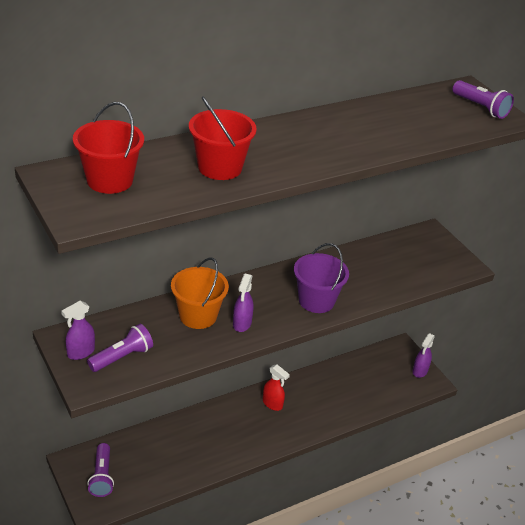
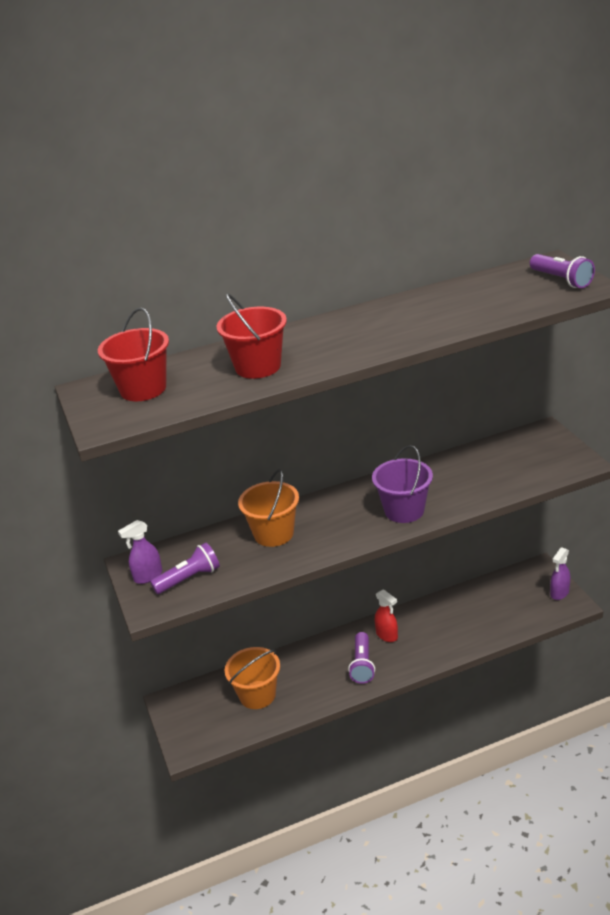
camera: 15 degrees right, 5 degrees down
purple flashlight [87,443,114,497] -> purple flashlight moved to [348,632,375,684]
purple spray bottle [233,274,253,332] -> none
none -> orange bucket [225,647,280,709]

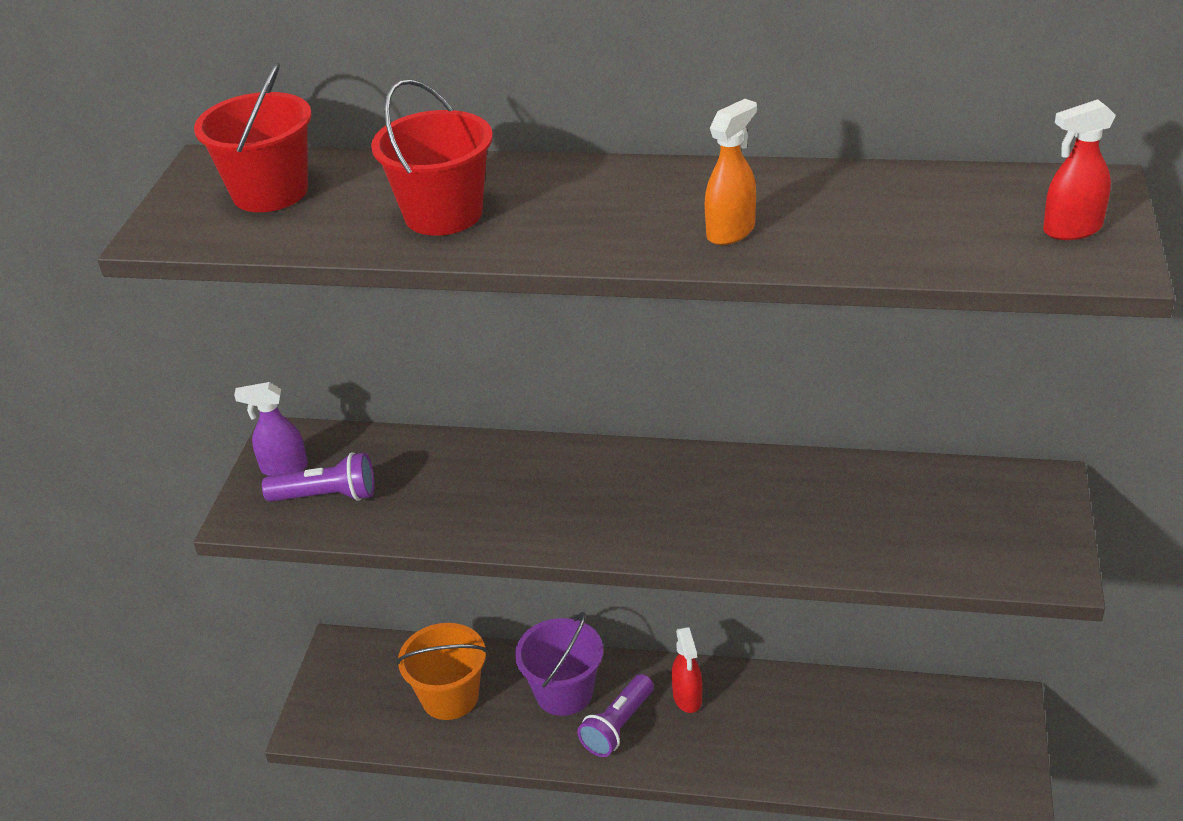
camera: 30 degrees right, 5 degrees up
orange bucket [238,469,299,547] -> none
purple bucket [372,445,433,523] -> purple bucket moved to [515,612,603,716]
purple flashlight [530,254,595,288] -> red spray bottle [1043,99,1116,240]
purple spray bottle [550,547,570,600] -> none
none -> orange spray bottle [705,99,757,245]

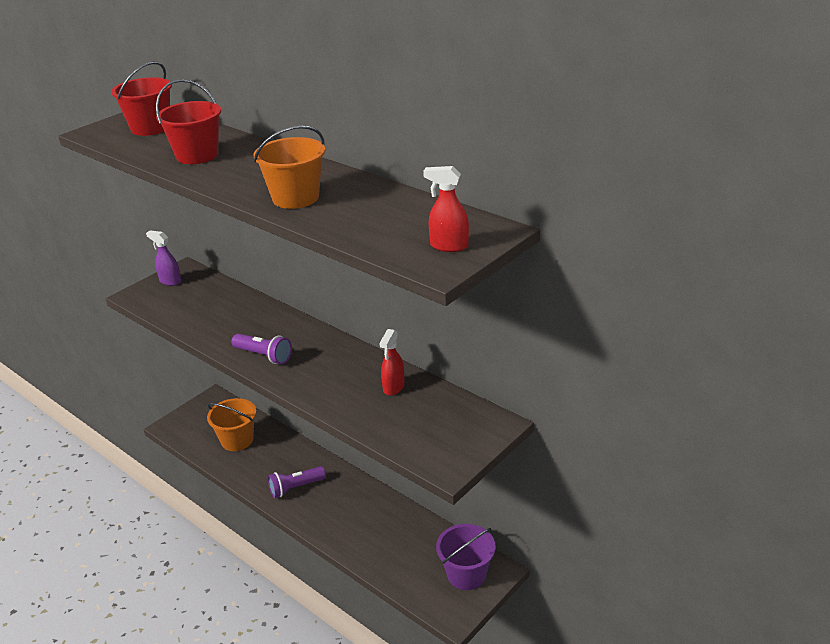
camera: 30 degrees right, 5 degrees down
purple flashlight [262,452,374,502] -> purple flashlight moved to [232,334,292,364]
purple bucket [515,612,603,716] -> purple bucket moved to [436,524,496,590]
red spray bottle [672,627,702,713] -> red spray bottle moved to [379,329,405,396]
orange spray bottle [705,99,757,245] -> orange bucket [254,125,325,209]

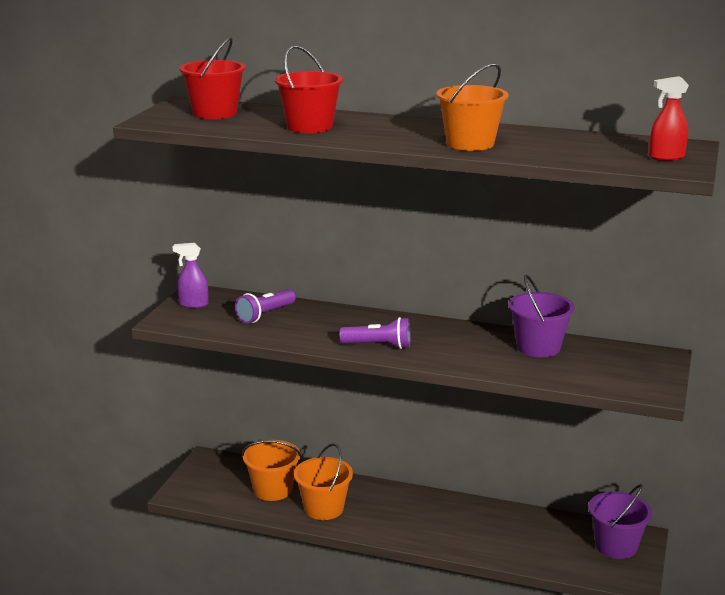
camera: 25 degrees left, 10 degrees down
purple flashlight [268,466,326,498] -> purple flashlight moved to [235,289,296,323]
red spray bottle [379,329,405,396] -> purple bucket [508,275,575,357]
none -> orange bucket [294,443,353,520]

